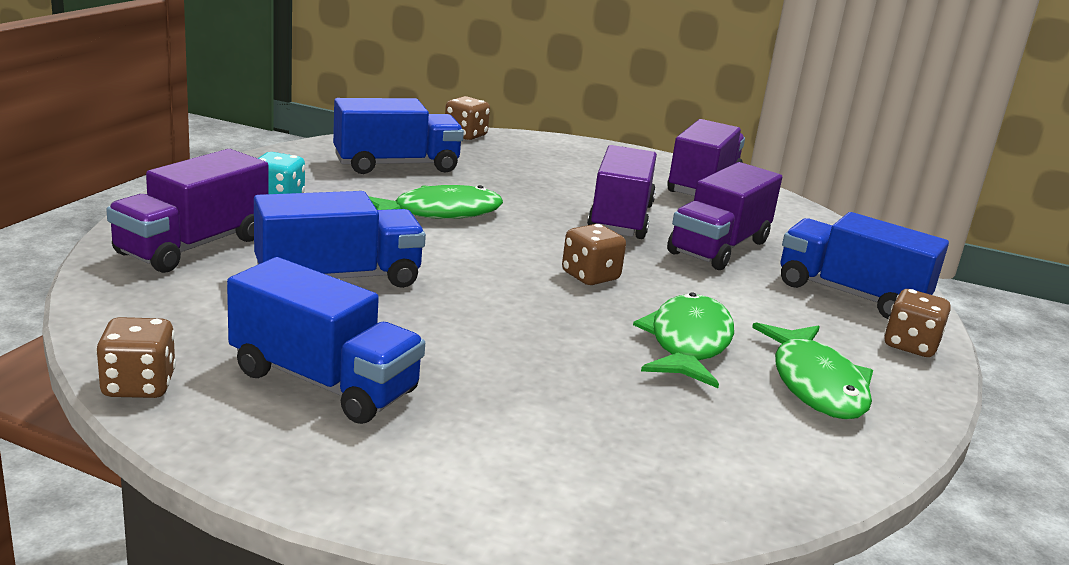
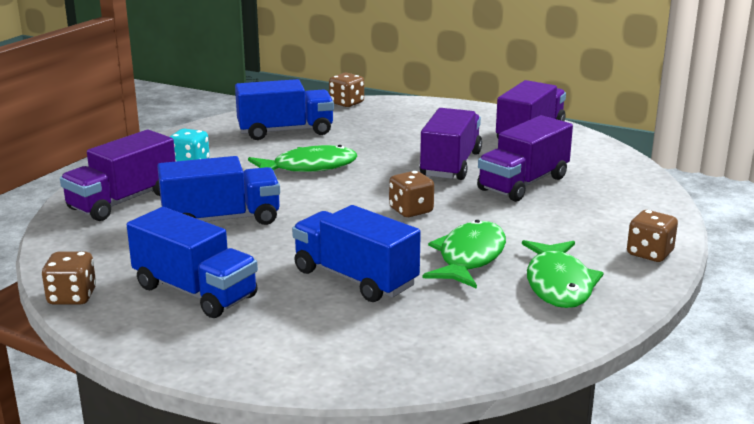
camera: 10 degrees right, 0 degrees up
blue truck [781,212,949,319] -> blue truck moved to [292,205,421,302]

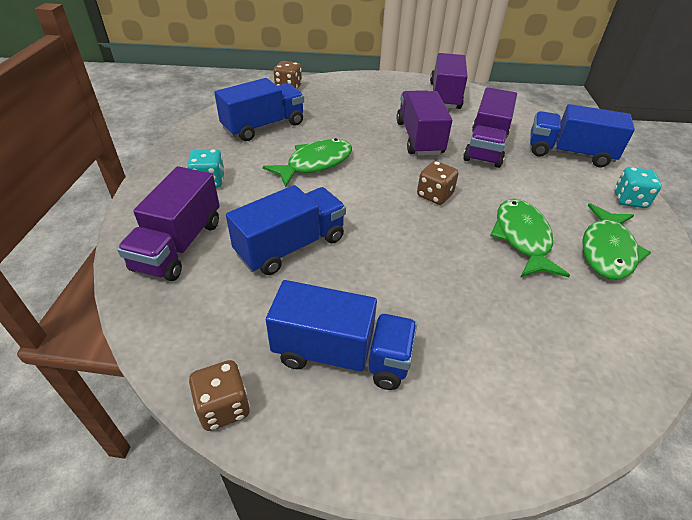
camera: 25 degrees left, 20 degrees up
blue truck [292,205,421,302] -> blue truck moved to [530,104,635,167]
green fish [522,240,604,308] -> green fish turned 45 degrees clockwise [582,203,651,280]
brown dice [627,210,678,262] -> turquoise dice [614,167,662,208]

